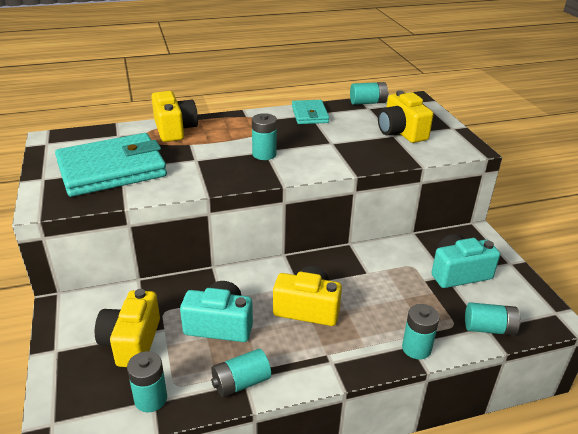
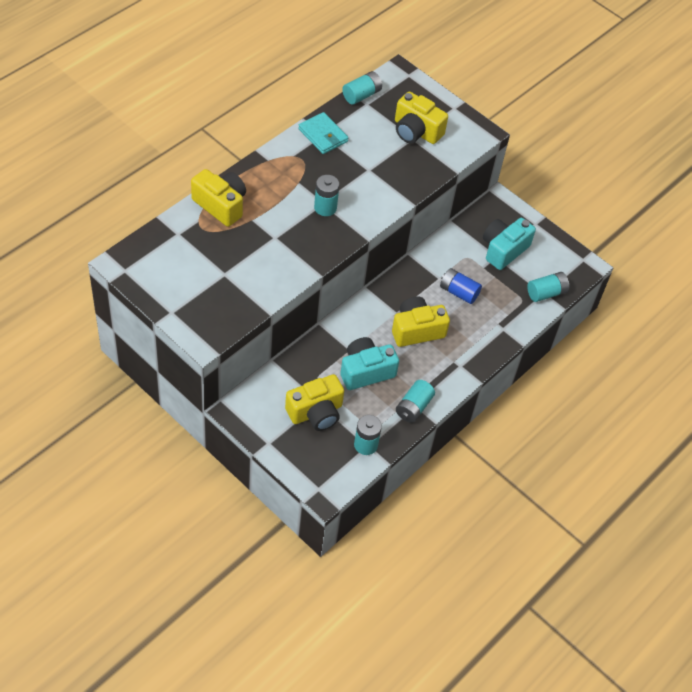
camera: 35 degrees left, 20 degrees up
turquoise wallet [55,133,167,197] -> none
yellow camera [95,289,160,367] -> yellow camera turned 90 degrees counterclockwise [285,374,344,431]
turquoise battery [402,304,440,359] -> none
none -> blue battery [440,268,482,304]

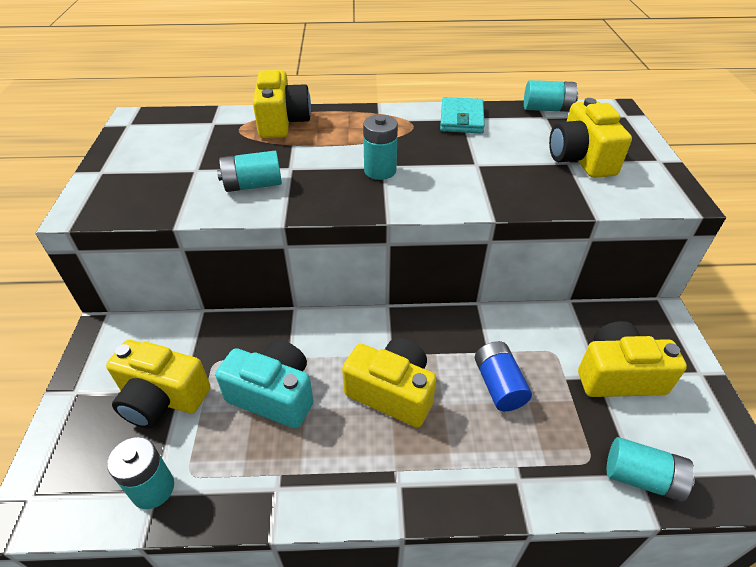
camera: 50 degrees right, 10 degrees down
turquoise battery [396,380,435,423] -> turquoise battery moved to [217,151,282,192]
turquoise camera [483,218,536,270] -> yellow camera [578,321,687,397]

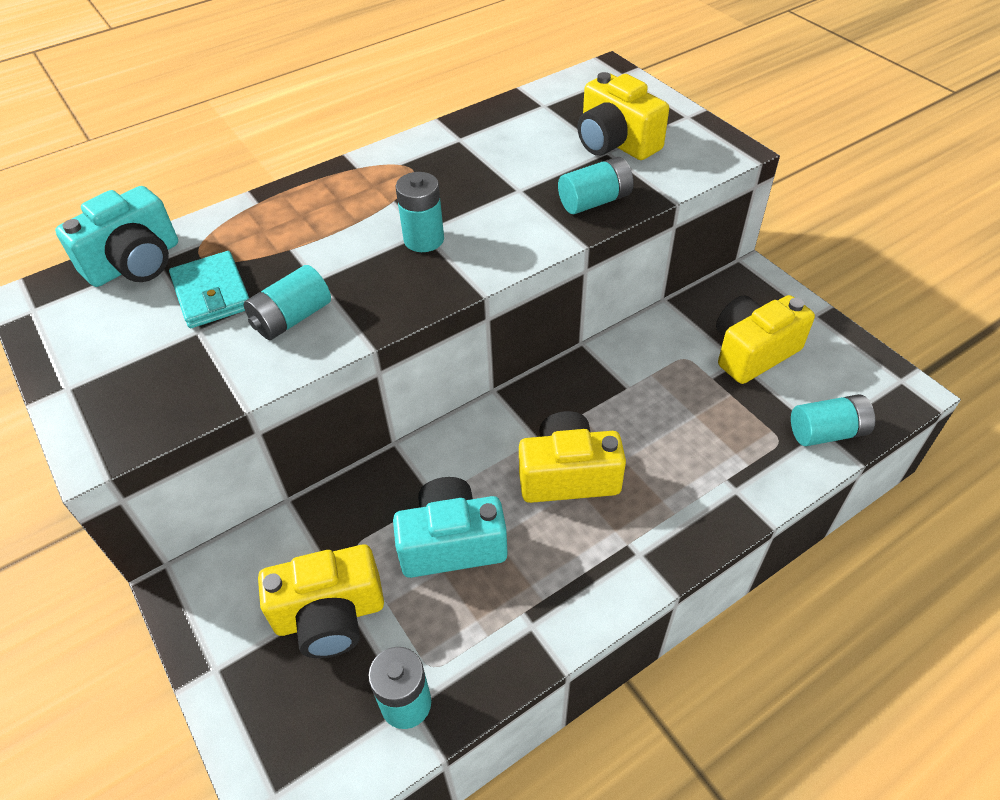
camera: 30 degrees left, 5 degrees up
yellow camera [253,70,311,138] -> none
turquoise wallet [440,97,485,134] -> turquoise wallet moved to [169,251,249,328]
blue battery [475,341,532,411] -> none
turquoise battery [524,80,578,112] -> turquoise battery moved to [558,157,634,214]
none -> turquoise camera [55,186,178,287]

